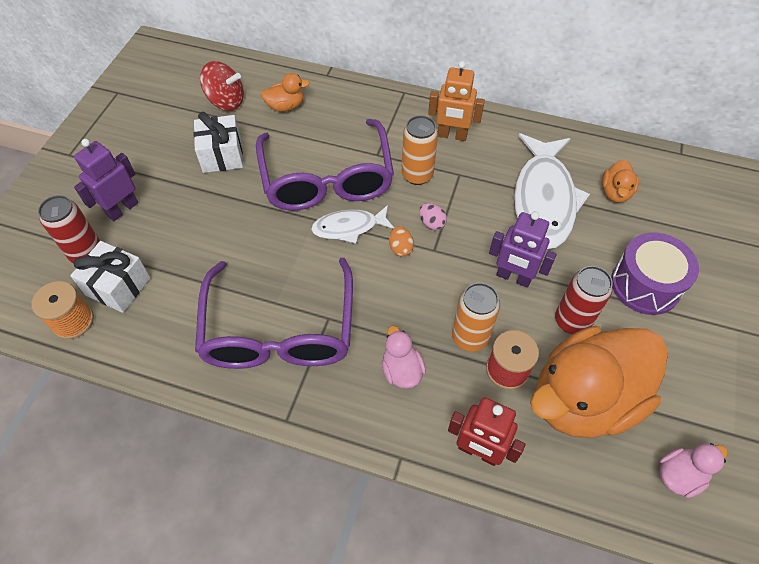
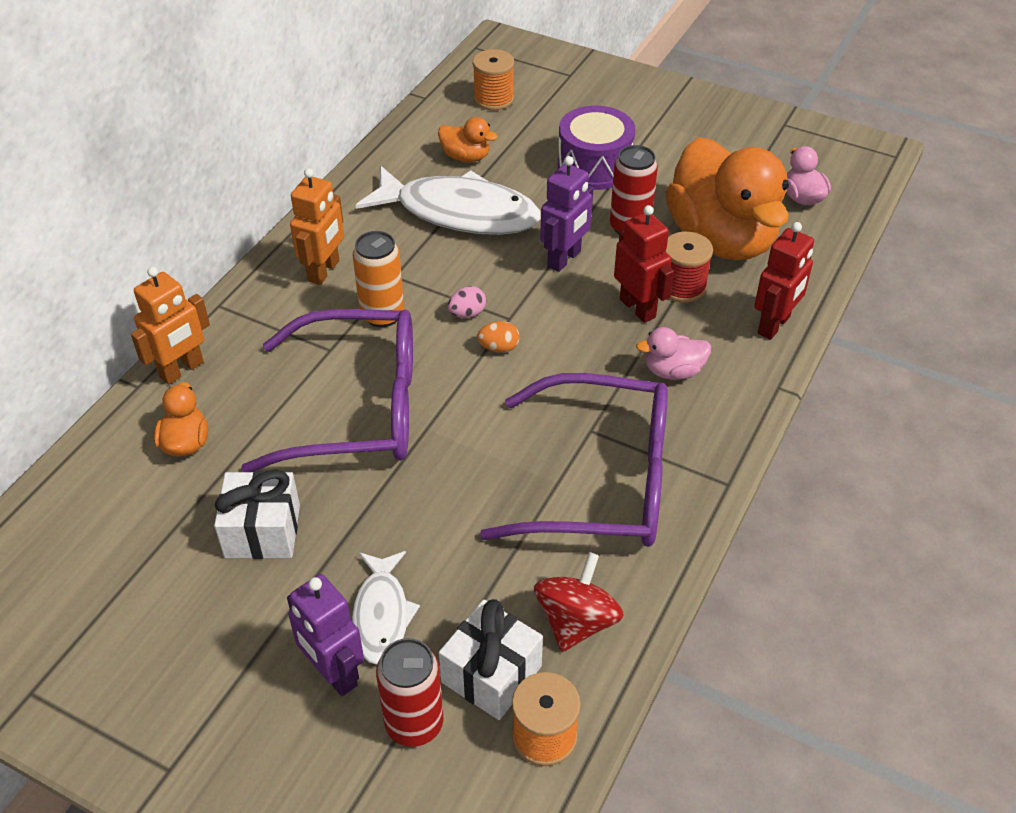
camera: 80 degrees left, 10 degrees down
red spinning top [200,61,244,110] -> red spinning top moved to [534,552,624,652]
white fish [311,205,394,244] -> white fish moved to [352,551,420,664]
orange can [452,283,500,352] -> red robot [614,205,674,323]
none -> orange robot [131,267,210,385]
none -> orange spool [473,49,514,110]

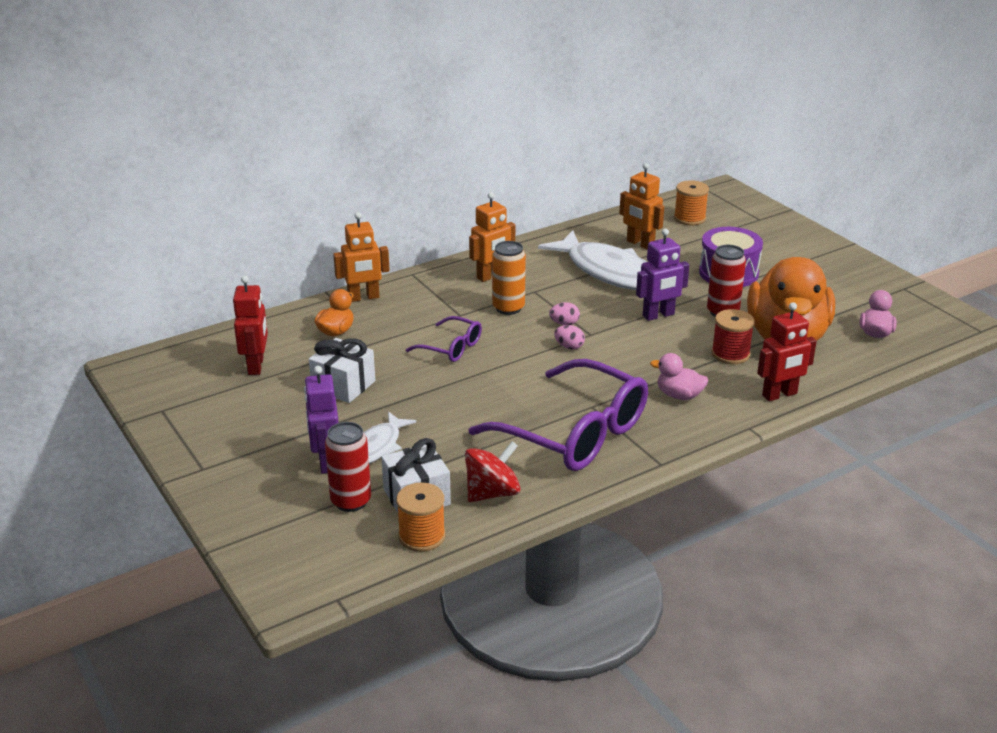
camera: 30 degrees right, 15 degrees down
purple glasses [241,309,413,472] -> purple glasses [406,316,482,362], size x0.48
orange duck [438,117,498,162] -> orange robot [619,163,664,250]
orange egg [477,321,520,353] -> pink egg [554,325,585,350]
red robot [614,205,674,323] -> red robot moved to [233,276,268,375]

